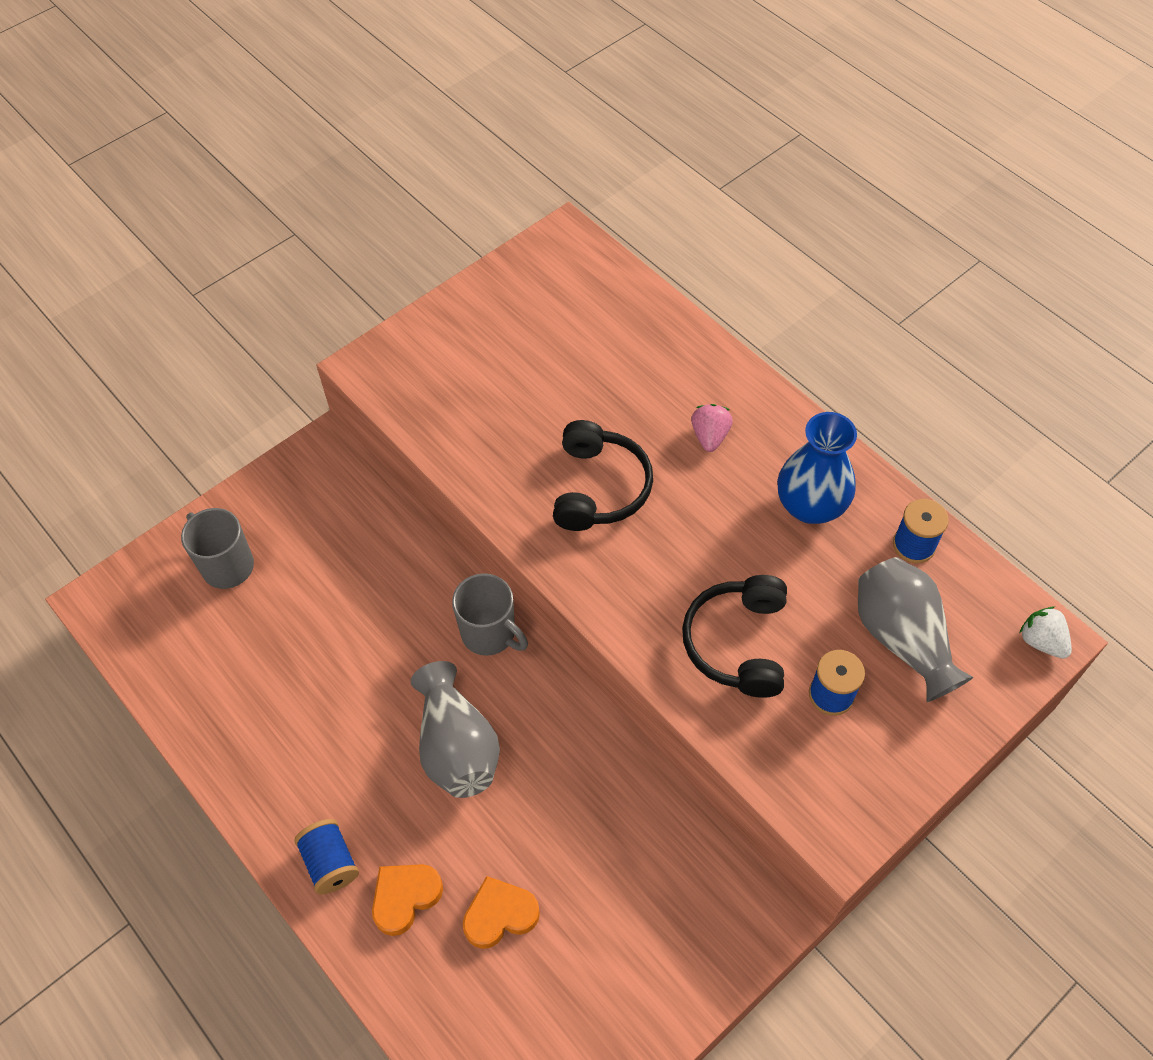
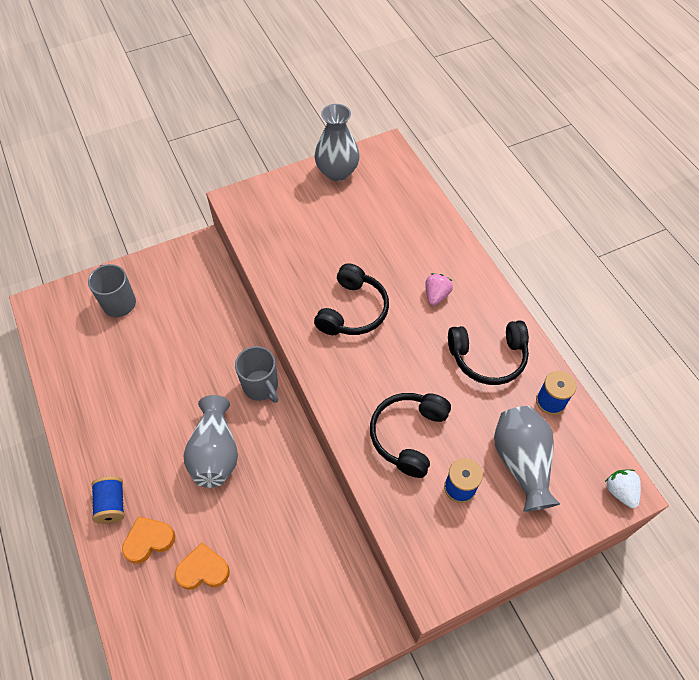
camera: 15 degrees right, 0 degrees up
blue vase [777,412,857,524] -> black headphones [448,320,529,385]
none -> grey vase [314,104,360,181]

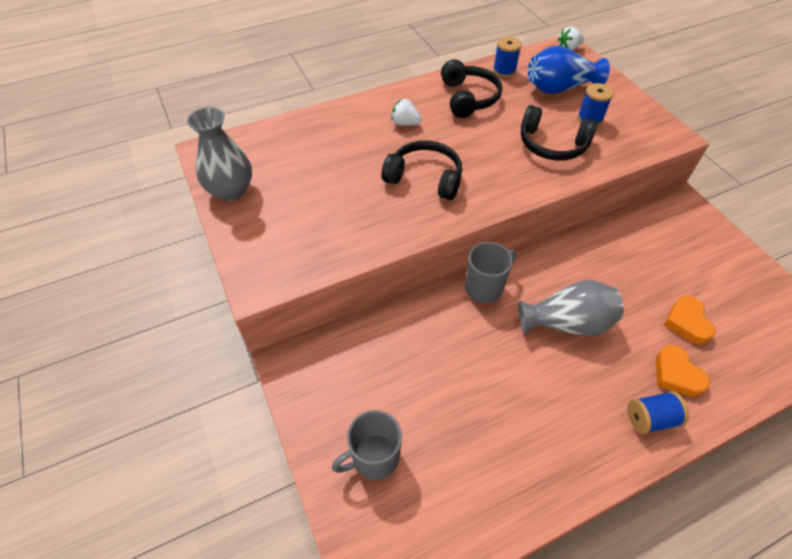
camera: 90 degrees left, 5 degrees down
pink strawberry [425,273,453,306] -> white strawberry [391,99,422,126]
grey vase [494,406,560,512] -> blue vase [528,46,610,94]

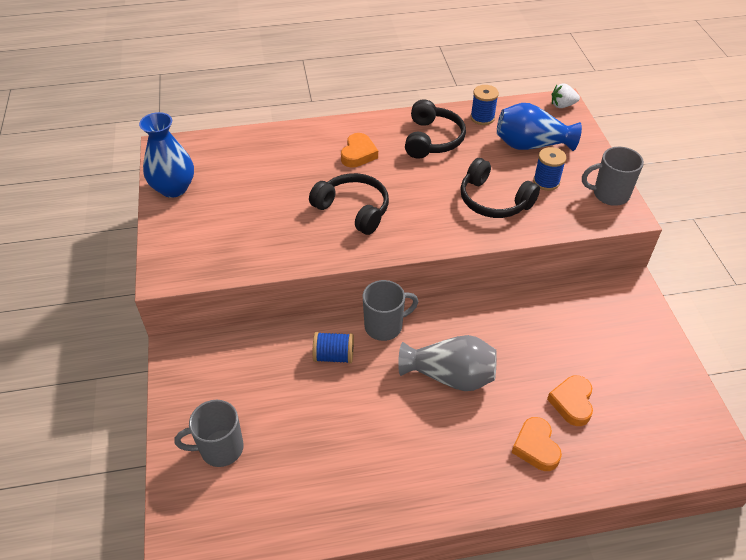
camera: 15 degrees right, 5 degrees down
grey vase [187,107,252,201] -> blue vase [139,112,194,198]
white strawberry [391,99,422,126] -> orange heart [341,133,378,168]
blue spool [627,391,689,434] -> blue spool moved to [313,332,354,364]
none -> grey mug [582,147,644,206]

